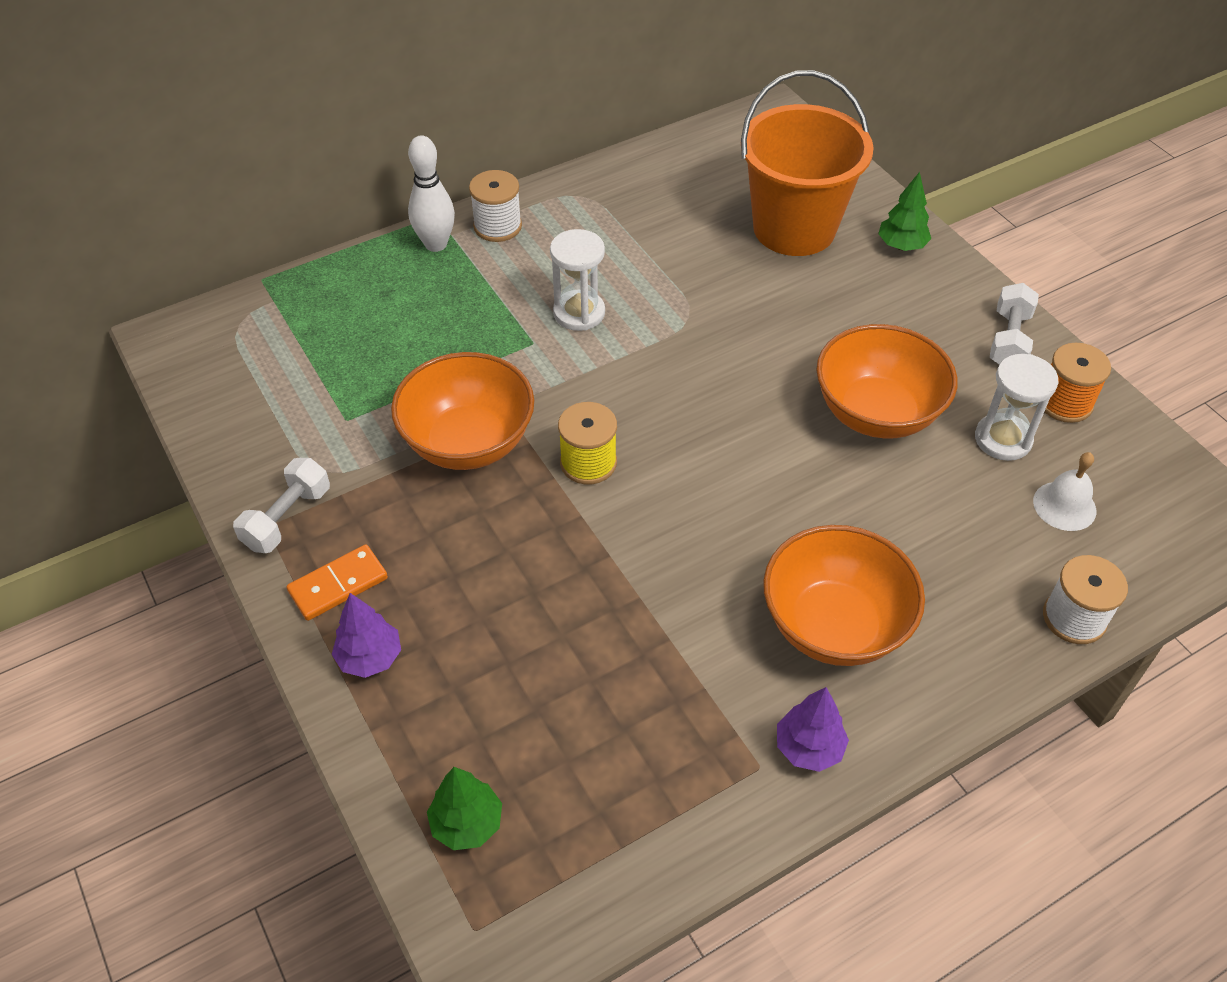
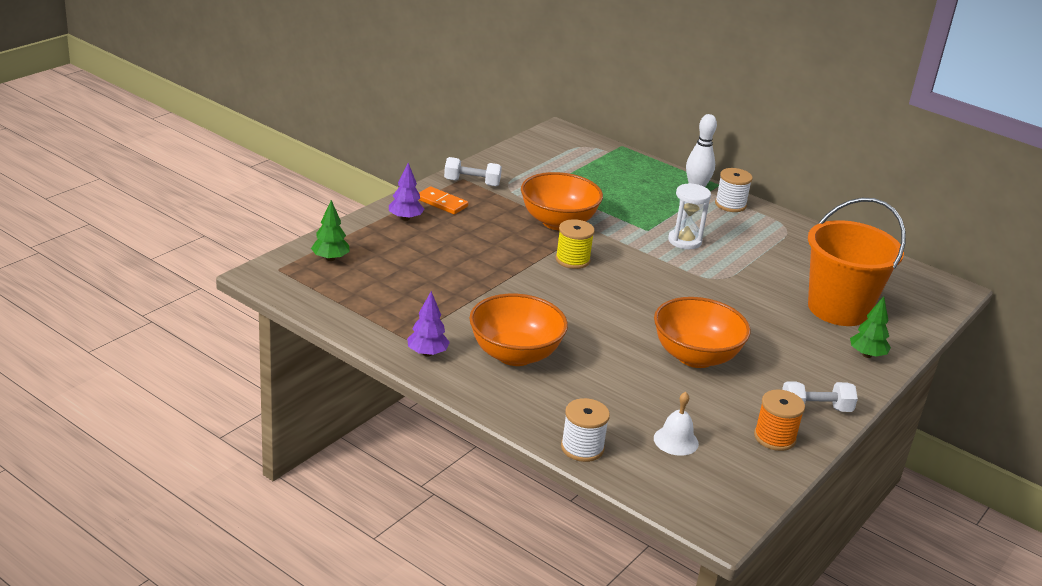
camera: 65 degrees right, 20 degrees down
white hourglass [975,354,1058,461] -> none

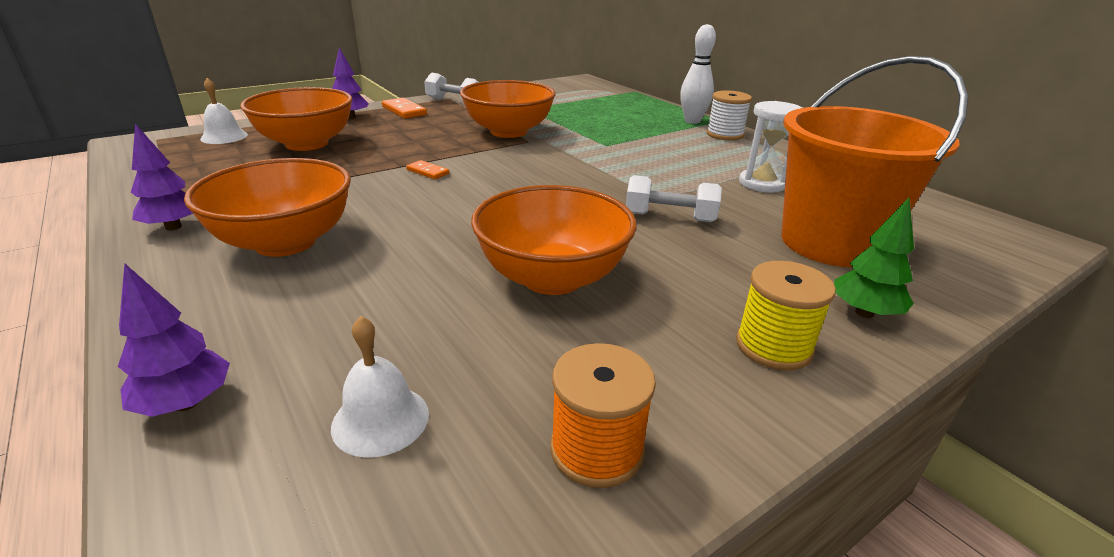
camera: 20 degrees right, 0 degrees up
green tree [311,200,350,261] -> white bell [200,78,248,144]
yellow spool [556,219,595,269] -> yellow spool moved to [736,261,836,370]
white spool [561,398,610,462] -> purple tree [118,263,230,417]
white hourglass [668,183,711,249] -> white hourglass moved to [739,101,803,193]
white dumbbell [782,381,858,412] -> white dumbbell moved to [626,175,722,222]
none -> orange bowl [240,87,353,151]
none -> orange domino [406,160,449,179]

